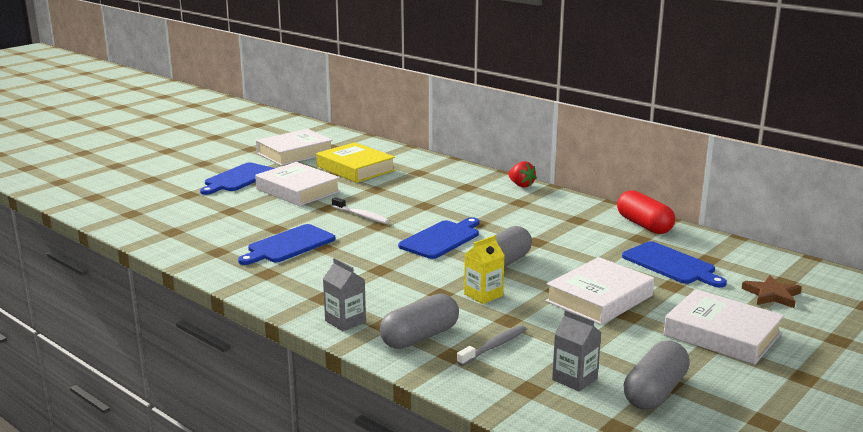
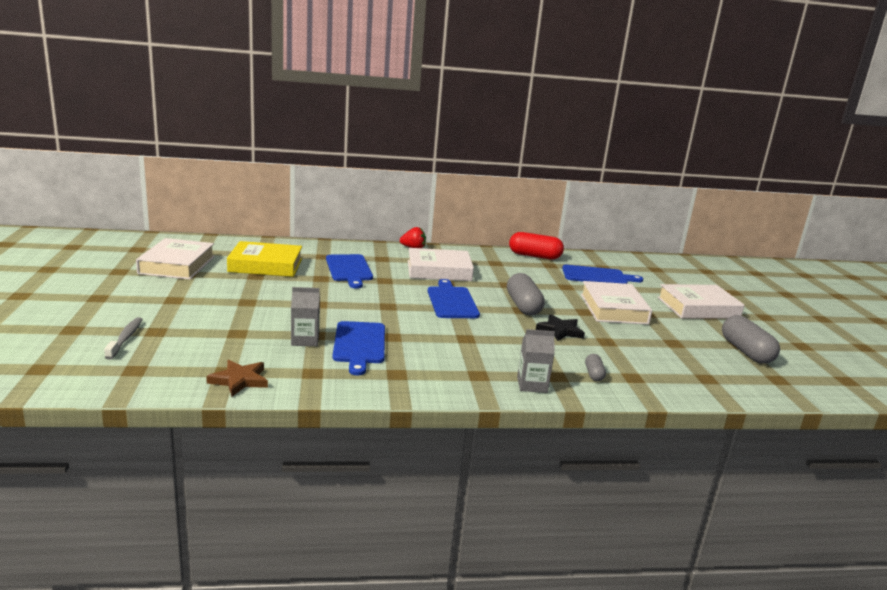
camera: 50 degrees left, 0 degrees up
blue cutting board [200,162,275,195] -> blue cutting board moved to [326,254,373,289]
white book [255,162,340,206] -> white book moved to [408,248,474,281]
white toothbrush [332,197,389,224] -> none
grey capsule [380,294,459,349] -> grey capsule [585,354,606,381], size x0.50
grey toothbrush [457,325,526,366] -> grey toothbrush moved to [104,317,143,360]
yellow carton [464,235,505,304] -> black star [536,314,585,341]
grey carton [552,310,601,392] -> grey carton moved to [291,287,320,346]
brown star [742,275,802,308] -> brown star moved to [206,360,268,397]

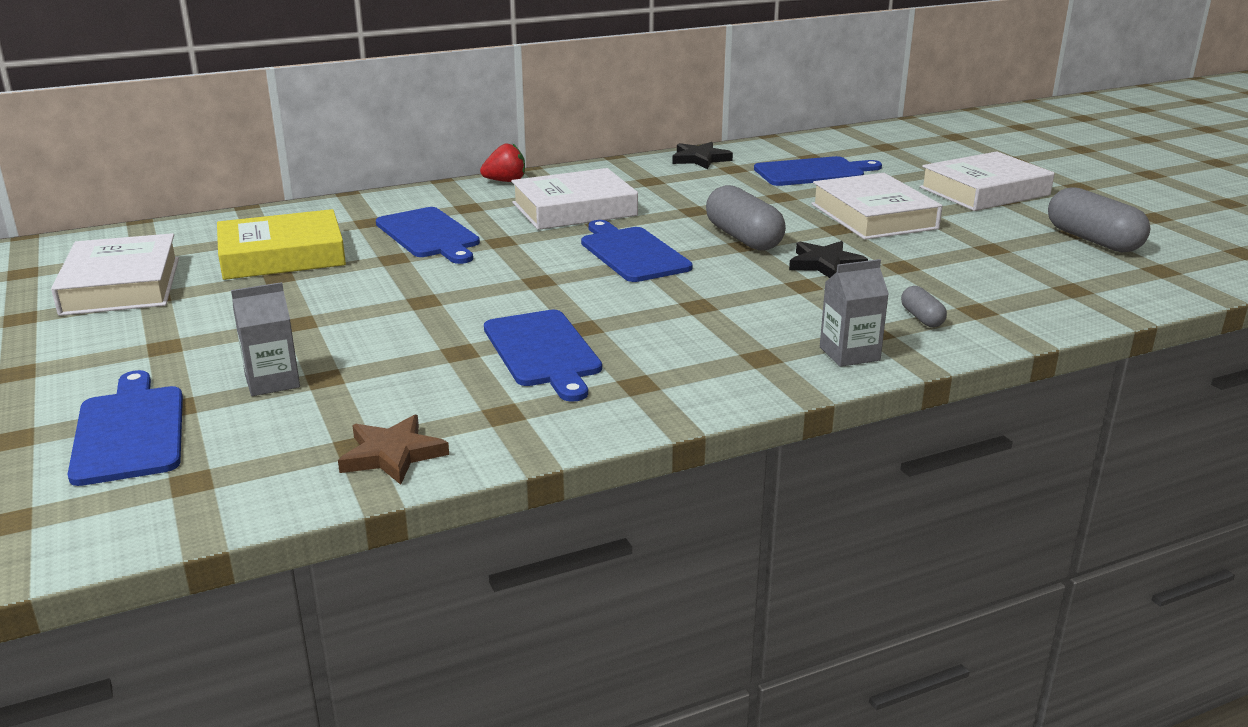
camera: 15 degrees left, 5 degrees up
grey toothbrush [104,317,143,360] -> blue cutting board [67,370,183,486]
grey carton [291,287,320,346] -> grey carton moved to [231,282,300,396]
red capsule [509,232,564,259] -> black star [672,142,733,169]

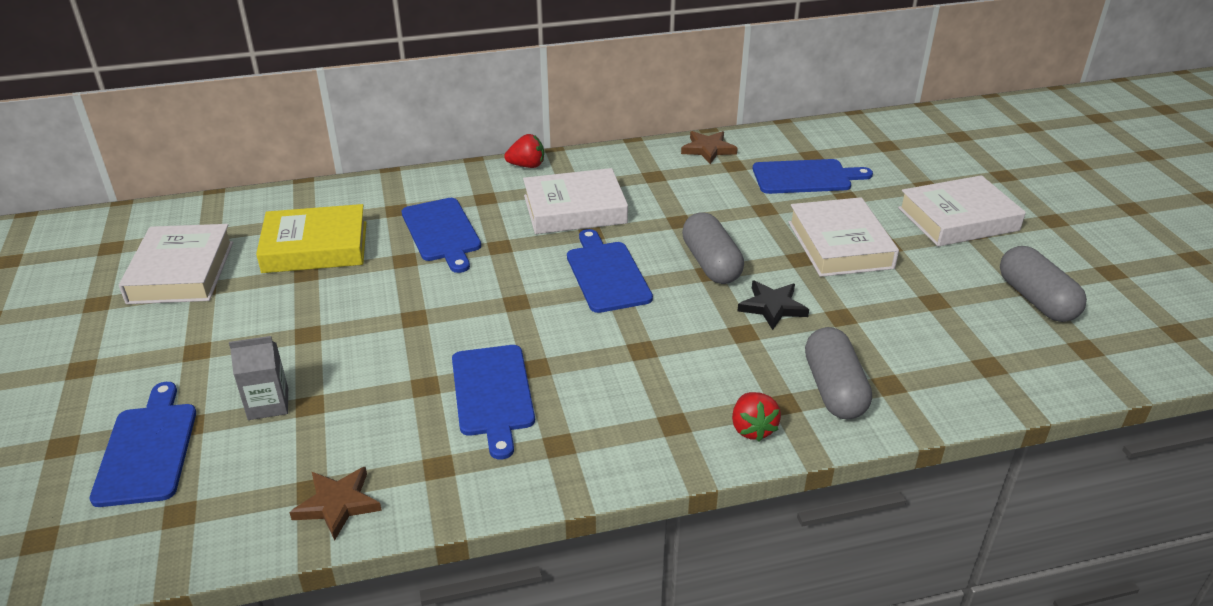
camera: 10 degrees right, 10 degrees up
black star [672,142,733,169] -> brown star [681,131,738,164]
grey carton [820,259,889,367] -> red strawberry [732,392,781,441]
grey capsule [901,286,947,327] -> grey capsule [805,327,872,419], size x1.99

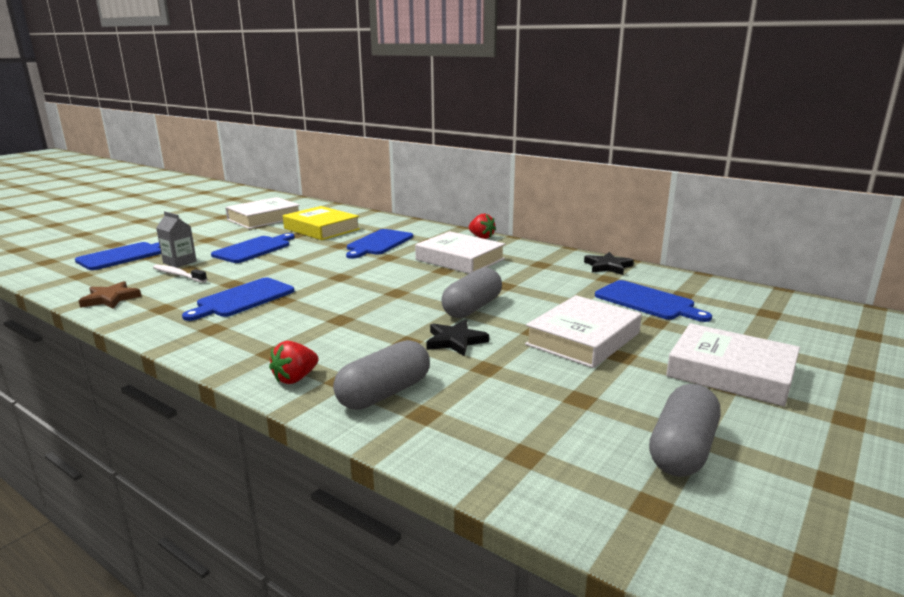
camera: 50 degrees right, 15 degrees down
blue cutting board [567,229,653,313] -> blue cutting board moved to [211,233,295,263]
brown star [681,131,738,164] -> black star [584,252,634,275]
none -> white toothbrush [153,264,207,283]

